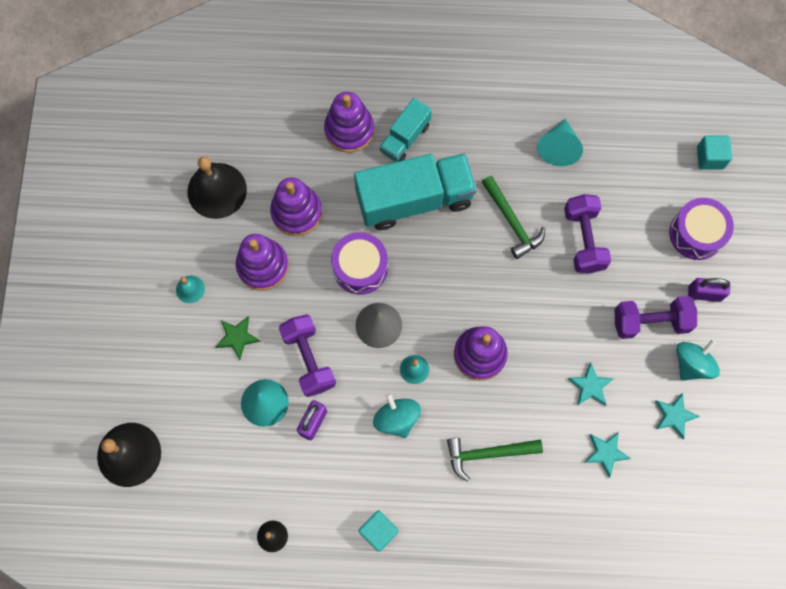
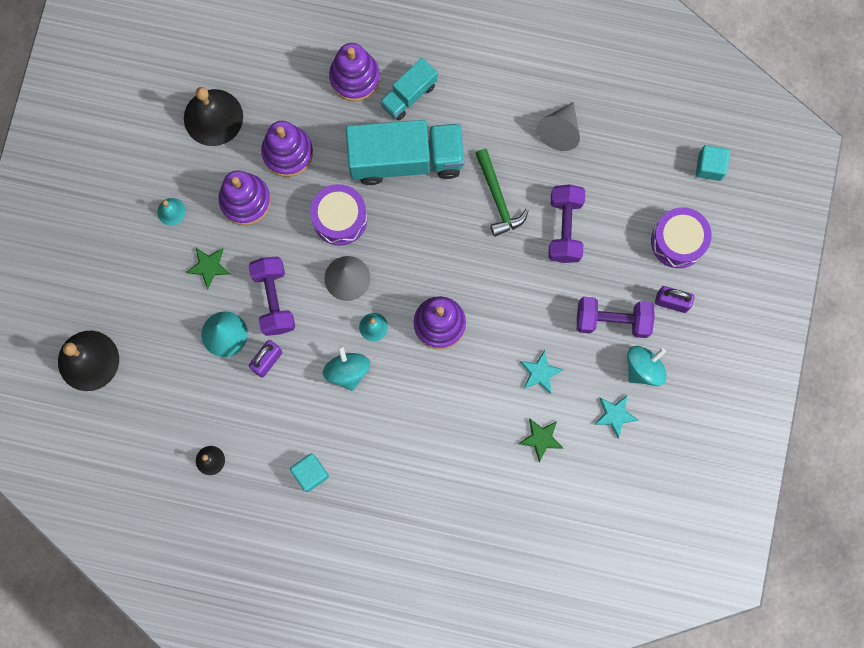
camera: 10 degrees right, 5 degrees up
green hammer [447,438,543,482] -> none
turquoise cone [537,119,583,166] -> grey cone [536,102,580,151]
turquoise star [584,432,631,478] -> green star [519,418,563,462]

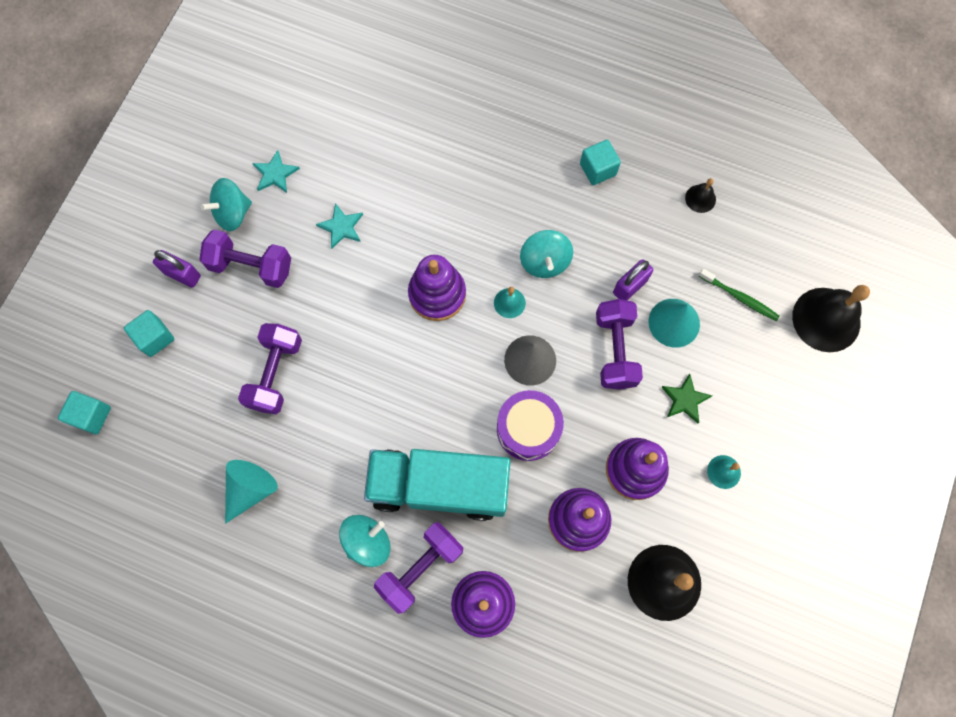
camera: 170 degrees left, 5 degrees down
turquoise truck [380,58,438,121] -> purple dumbbell [374,522,463,614]
green hammer [475,149,529,237] -> none
green star [519,418,563,462] -> none
grey cone [536,102,580,151] -> turquoise cone [225,460,278,524]
purple drum [651,207,712,268] -> turquoise cube [124,310,174,357]
none -> turquoise spinning top [339,515,390,567]
none -> green toothbrush [699,269,780,321]

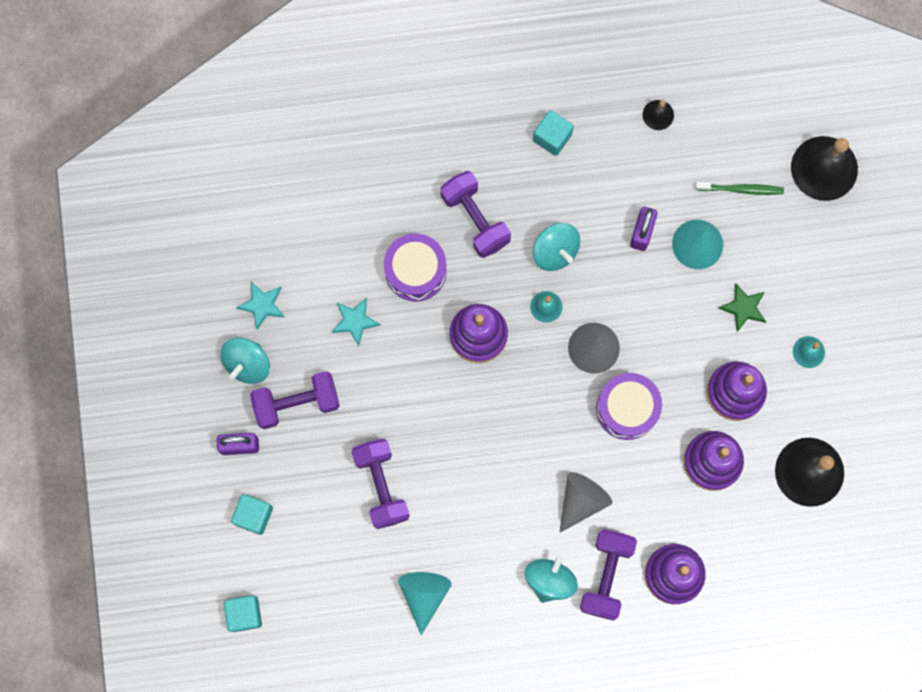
camera: 30 degrees left, 5 degrees up
turquoise truck [364,449,511,521] -> grey cone [559,472,612,533]
purple dumbbell [596,299,643,390] -> purple dumbbell moved to [441,171,511,258]
none -> purple drum [384,233,447,301]

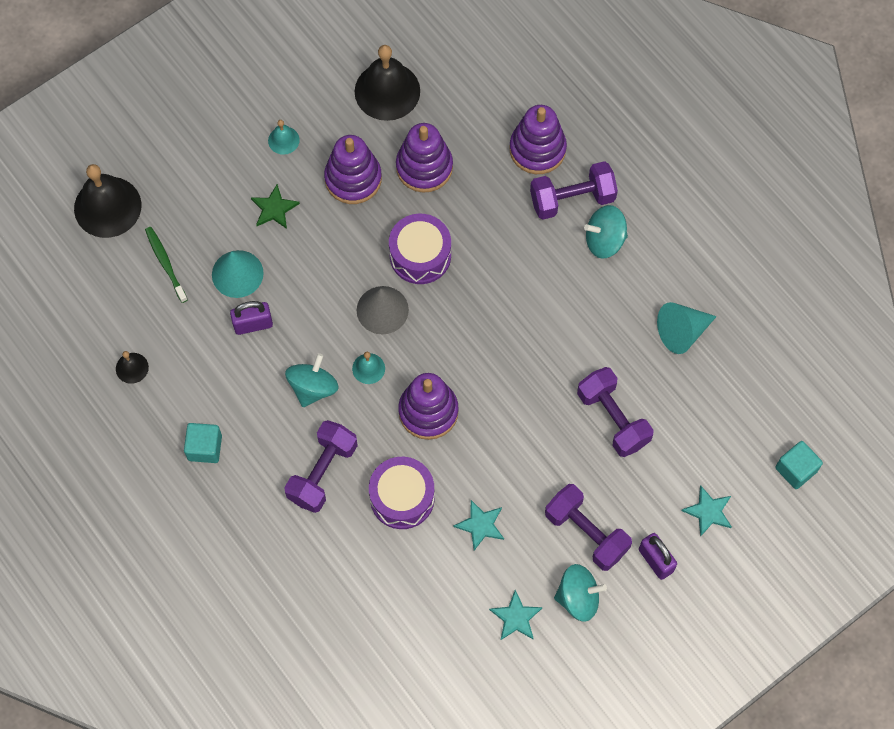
camera: 120 degrees left, 10 degrees down
turquoise cube [231,494,273,535] -> turquoise star [681,485,732,537]
purple dumbbell [351,438,410,529] -> purple dumbbell turned 75 degrees counterclockwise [577,367,654,457]
grey cone [559,472,612,533] -> none

